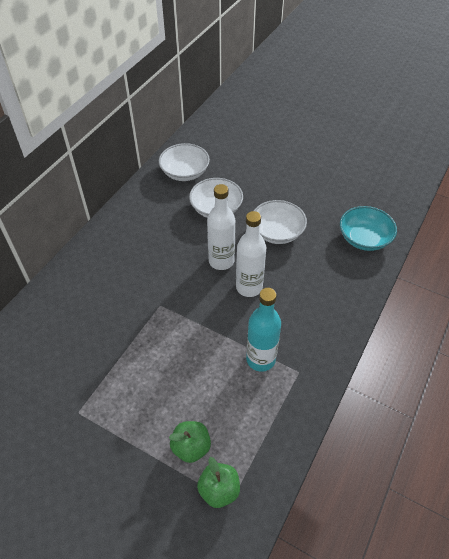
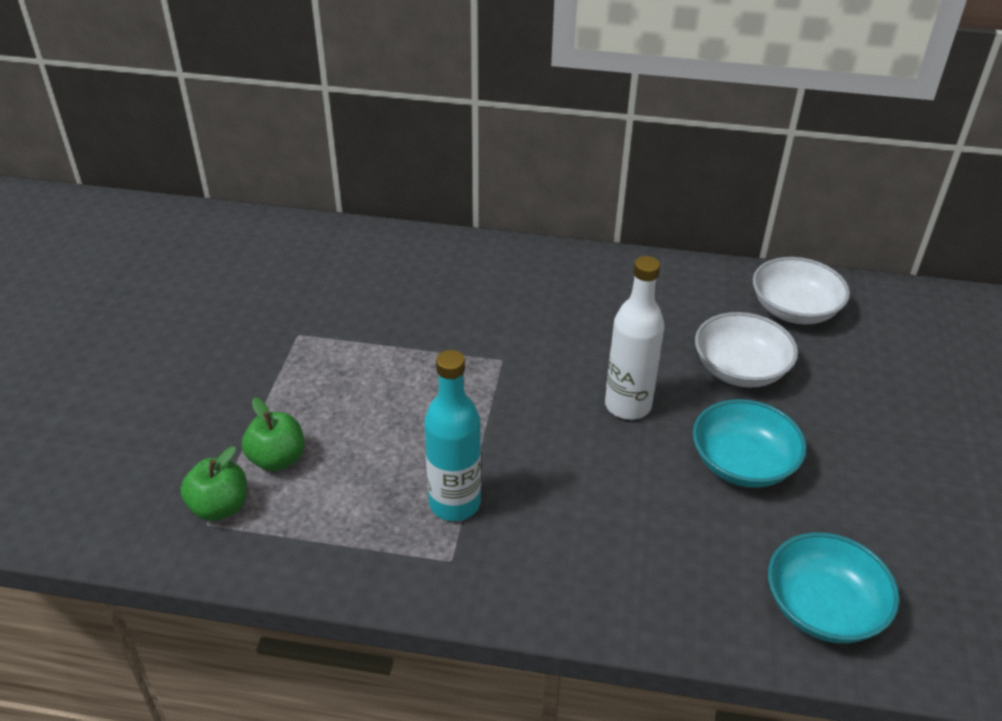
camera: 70 degrees right, 10 degrees down
white bottle [236,211,266,297] -> none
white bowl [254,200,307,244] -> turquoise bowl [693,399,807,488]

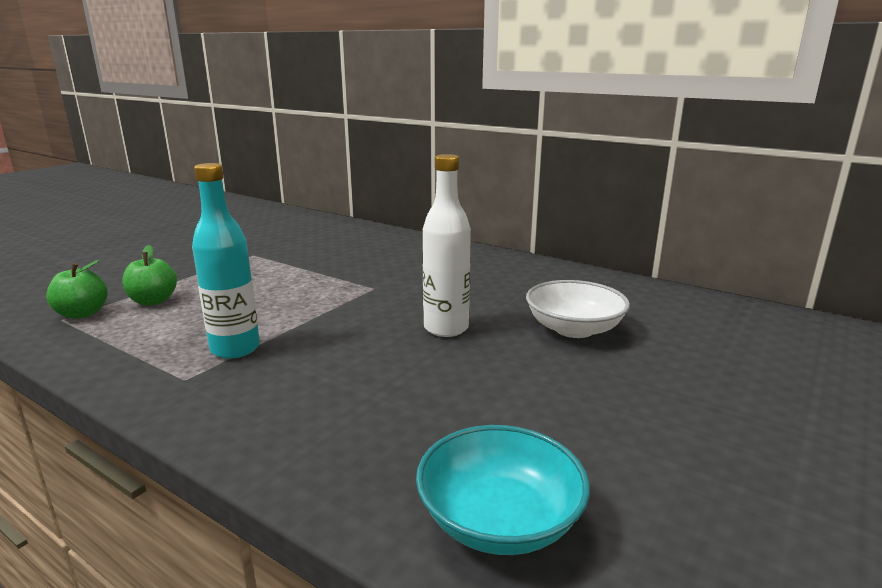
camera: 25 degrees right, 20 degrees down
turquoise bowl [693,399,807,488] -> none
white bowl [753,257,850,324] -> none

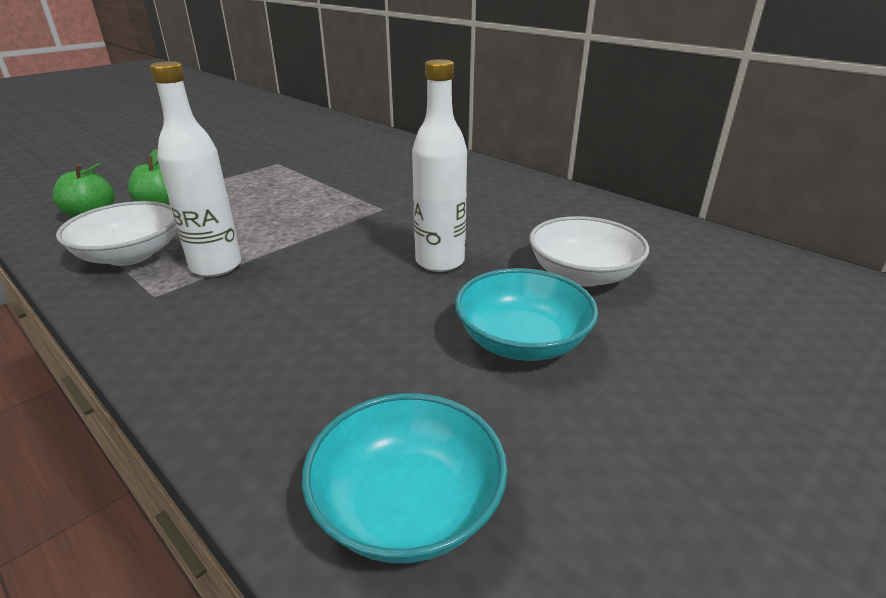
camera: 10 degrees right, 10 degrees up
turquoise bottle [192,163,260,359] -> white bottle [150,61,241,277]
none -> white bowl [56,201,176,266]
none -> turquoise bowl [455,268,598,361]

